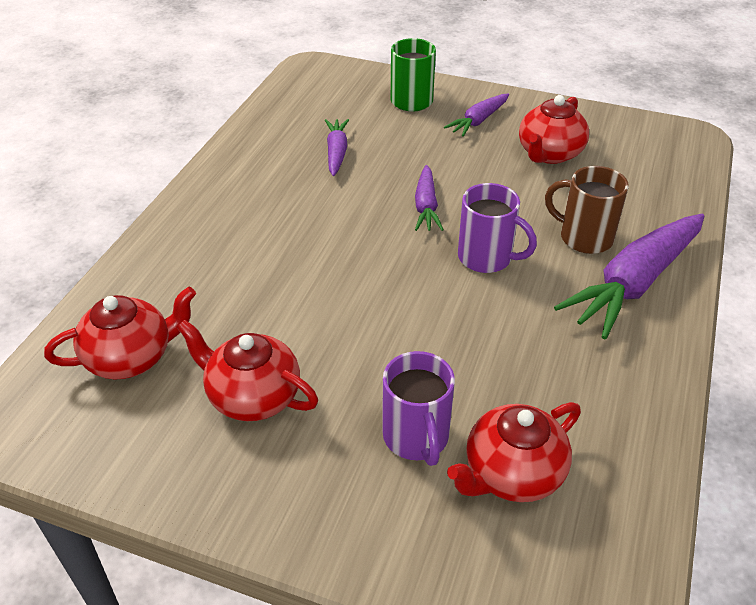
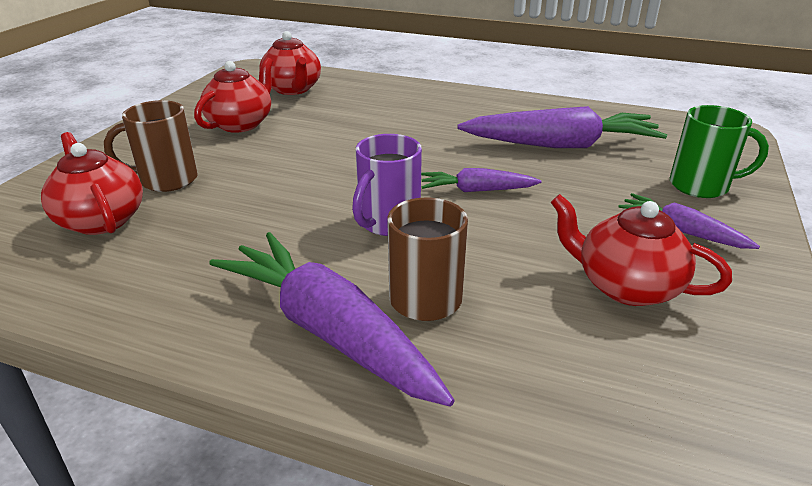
camera: 90 degrees right, 10 degrees down
purple carrot [325,119,349,176] -> purple carrot [457,106,667,148], size x1.91
purple mug [383,351,455,466] -> brown mug [104,100,198,192]

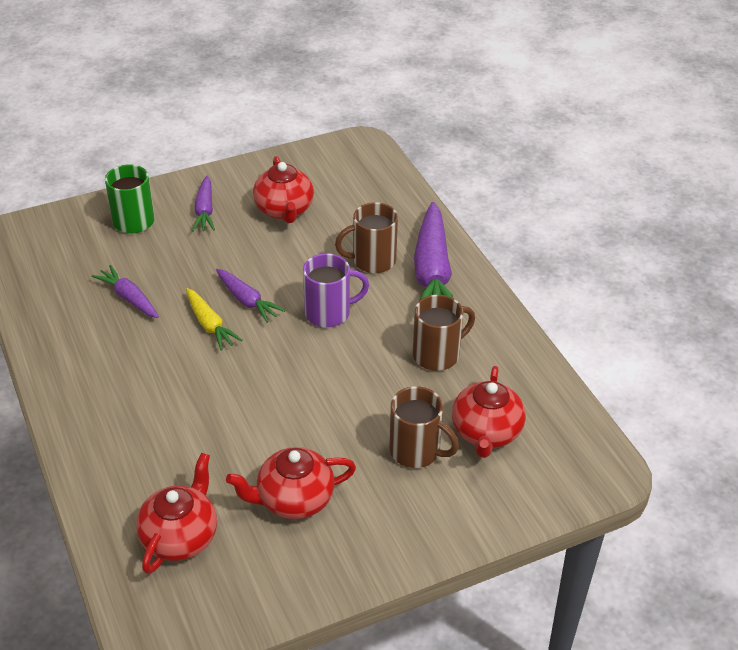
camera: 135 degrees left, 10 degrees up
purple carrot [457,106,667,148] -> purple carrot [92,265,159,318], size x0.52
none -> yellow carrot [186,288,243,350]
none -> brown mug [413,295,475,371]

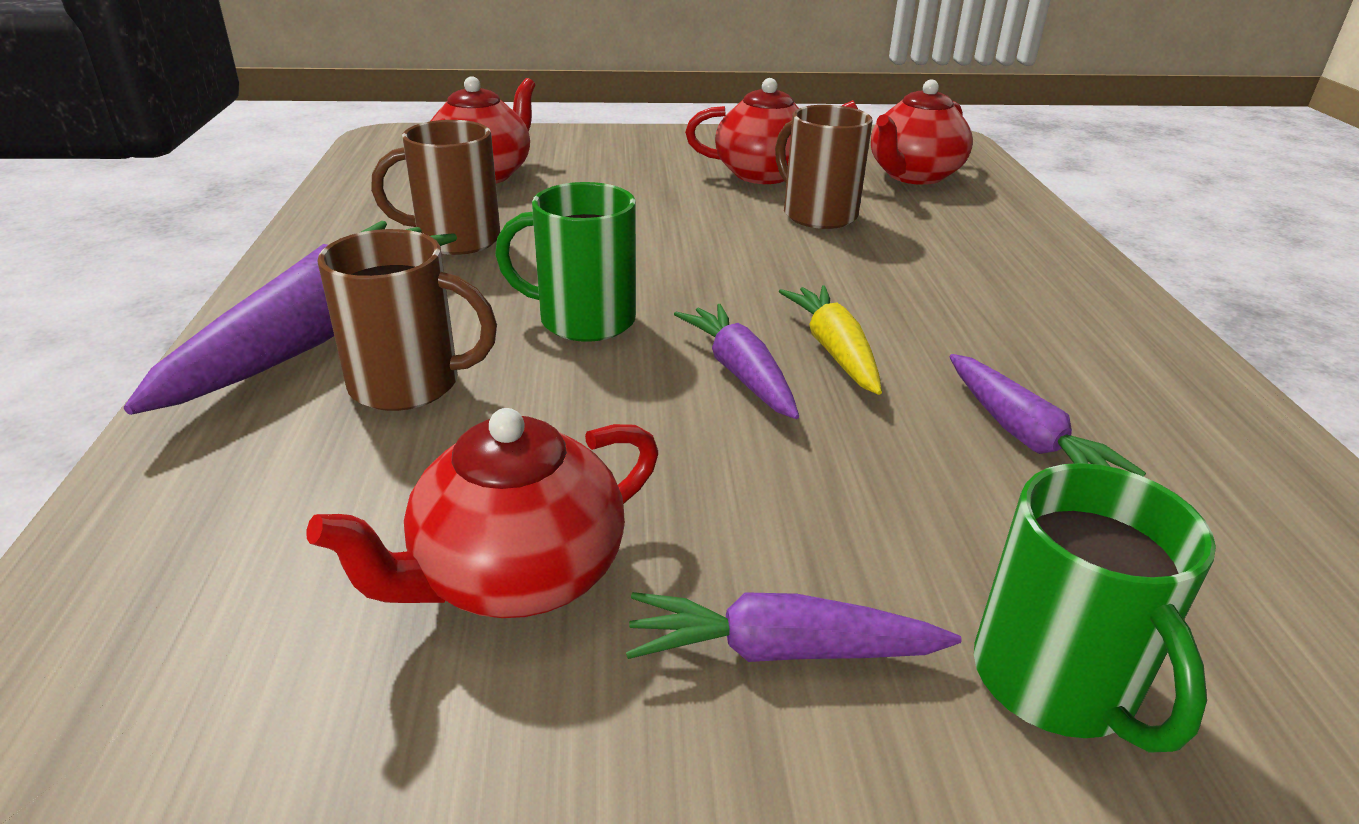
camera: 160 degrees left, 10 degrees down
purple carrot [192,176,215,232] -> purple carrot turned 105 degrees counterclockwise [626,592,962,662]
red teapot [253,156,314,223] -> red teapot turned 135 degrees counterclockwise [307,408,658,618]
purple mug [303,253,369,327] -> green mug [495,182,636,342]
brown mug [389,386,459,468] -> brown mug moved to [775,105,873,229]

